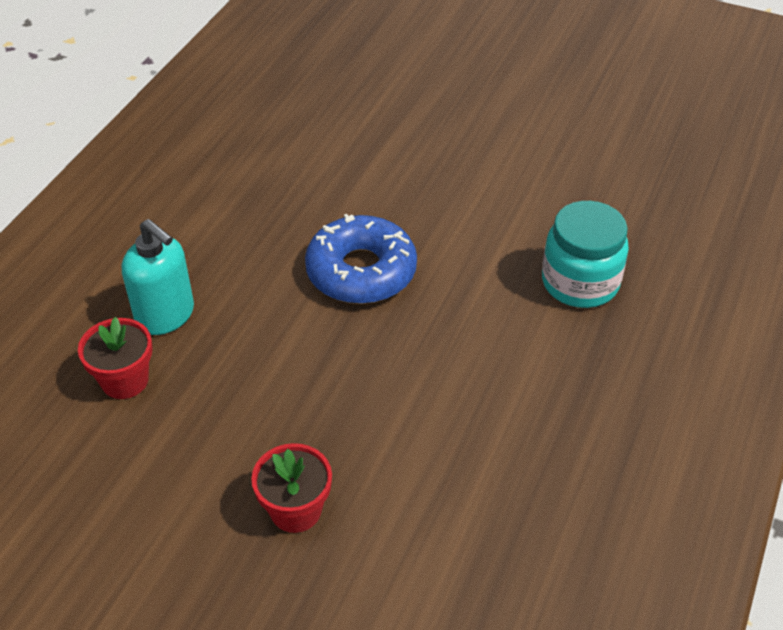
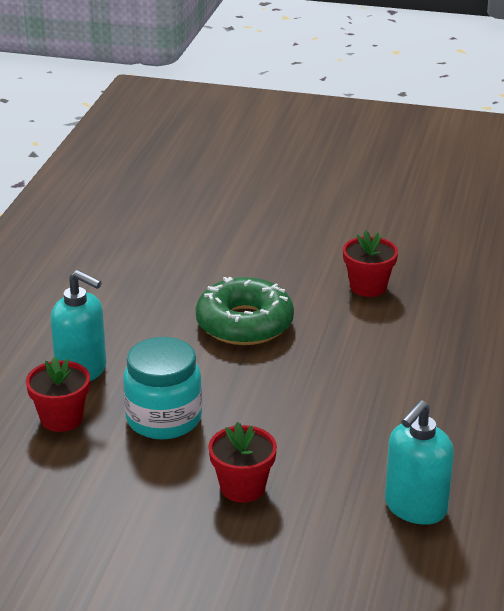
camera: 10 degrees left, 15 degrees down
blue donut [305,214,417,304] -> green donut [196,277,294,345]
turquoise jar [542,201,629,308] -> turquoise jar moved to [123,337,202,439]
none -> red flower pot [343,231,398,297]
none -> turquoise soap dispenser [385,400,454,525]

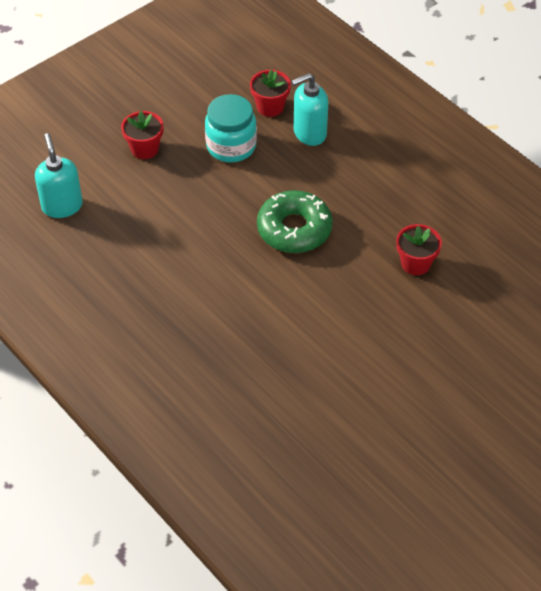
camera: 125 degrees right, 20 degrees up
red flower pot [343,231,398,297] -> red flower pot moved to [396,224,442,275]

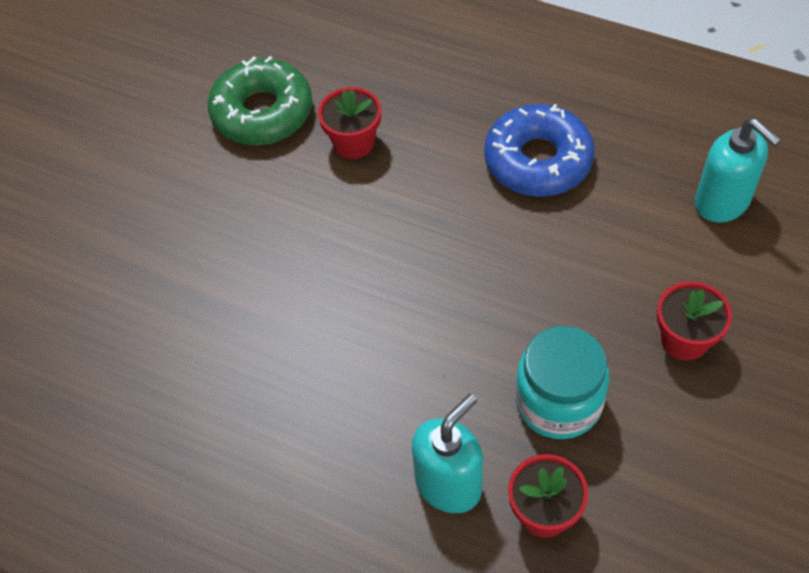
camera: 160 degrees right, 5 degrees up
green donut [257,190,333,253] -> green donut moved to [208,56,312,145]
red flower pot [396,224,442,275] -> red flower pot moved to [318,87,381,159]
none -> blue donut [484,104,595,197]

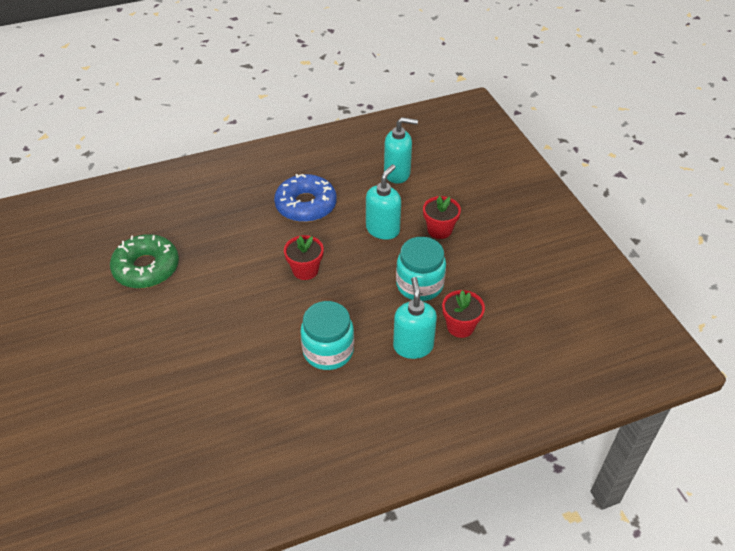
camera: 50 degrees left, 10 degrees down
red flower pot [318,87,381,159] -> red flower pot moved to [284,235,324,280]
none -> turquoise jar [300,301,354,370]
none -> turquoise soap dispenser [366,164,401,240]

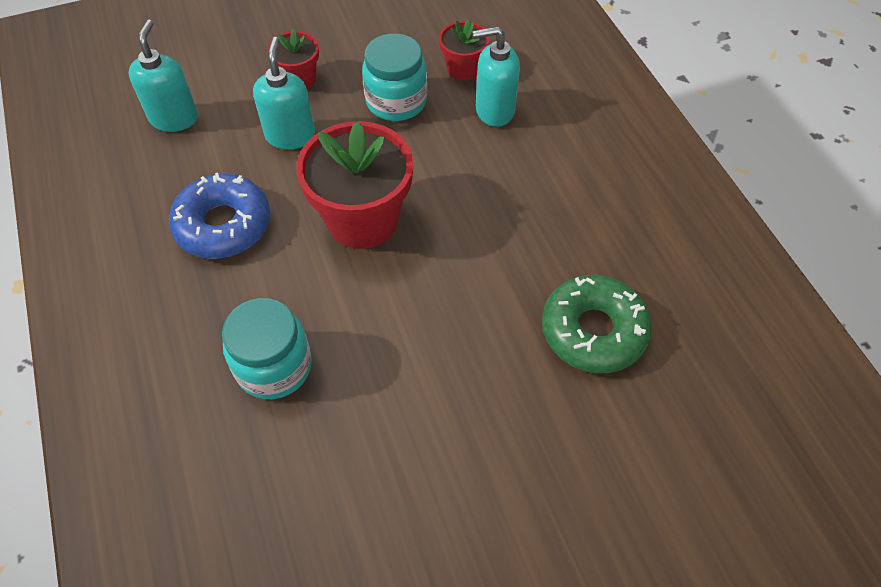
camera: 90 degrees left, 10 degrees up
green donut [110,234,179,288] -> green donut moved to [542,275,652,373]
red flower pot [284,235,324,280] -> red flower pot [296,121,413,249], size x1.89
turquoise jar [300,301,354,370] -> turquoise jar moved to [222,298,312,399]
turquoise soap dispenser [366,164,401,240] -> turquoise soap dispenser turned 60 degrees clockwise [253,37,315,150]

